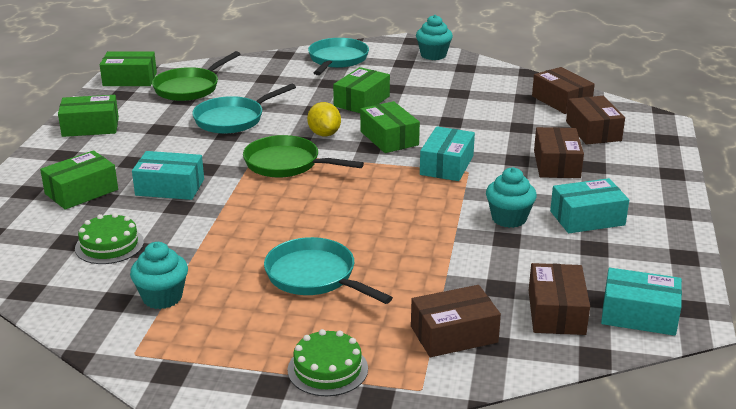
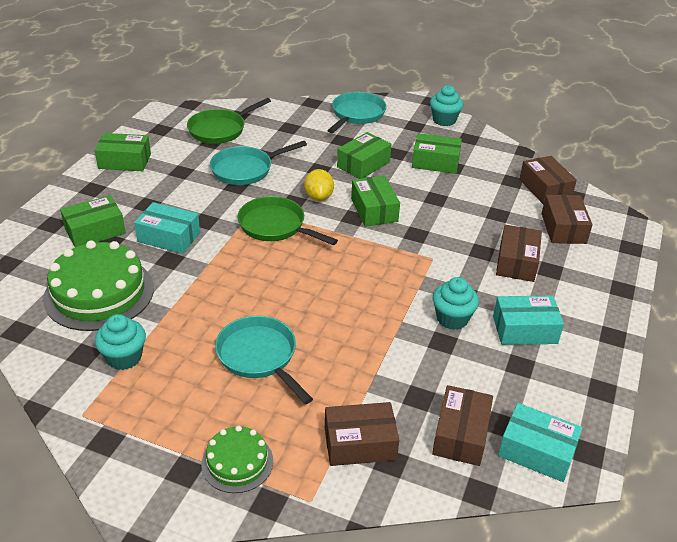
camera: 10 degrees right, 10 degrees up
green cake [75,213,144,264] -> green cake [43,241,154,331], size x1.84
green box [100,51,157,86] -> green box moved to [412,133,462,174]
turquoise box [420,126,475,181] -> none

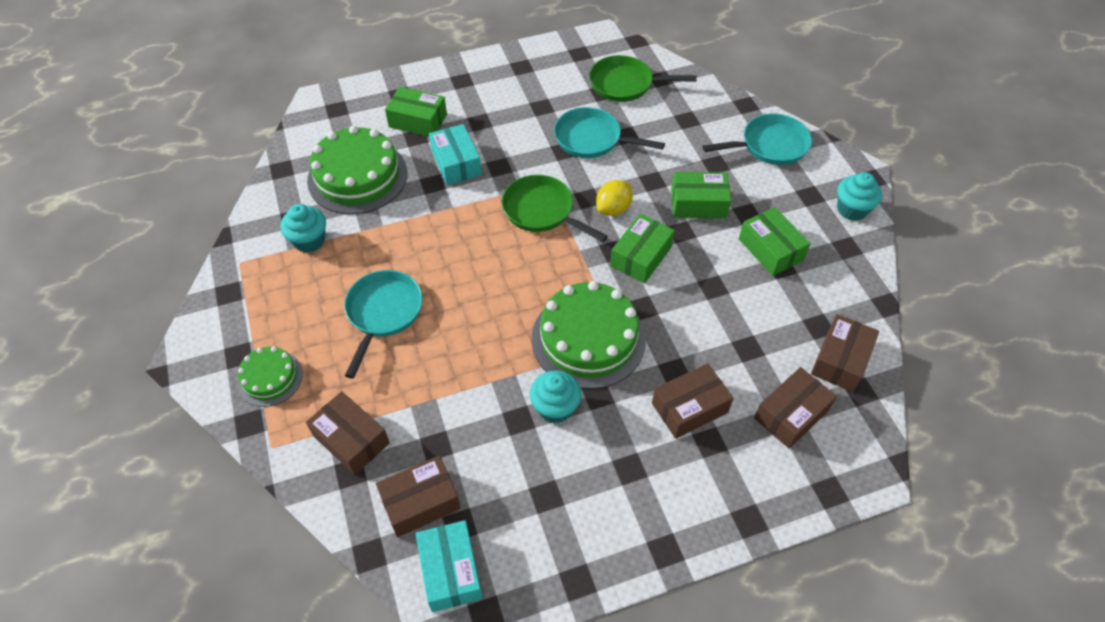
camera: 50 degrees right, 15 degrees up
green box [95,133,151,171] -> none
green pan [237,196,338,245] -> green pan turned 45 degrees counterclockwise [502,175,608,242]
turquoise box [493,296,564,345] -> none
none -> green cake [532,281,646,389]

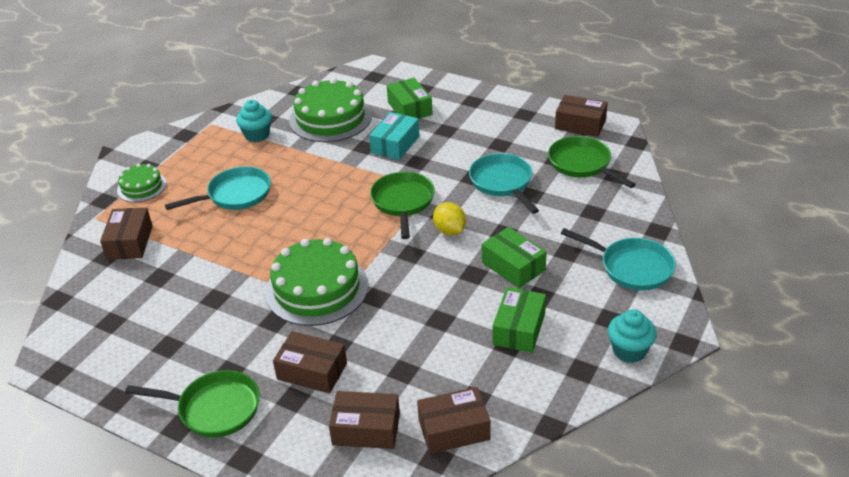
camera: 50 degrees right, 15 degrees down
brown box [376,456,461,537] -> brown box moved to [555,95,608,137]
turquoise box [416,520,483,612] -> none
turquoise cupcake [530,371,582,423] -> none
yellow lemon [596,180,633,216] -> yellow lemon turned 60 degrees clockwise [433,202,466,235]
green box [610,214,675,283] -> none
none -> green pan [125,370,260,438]

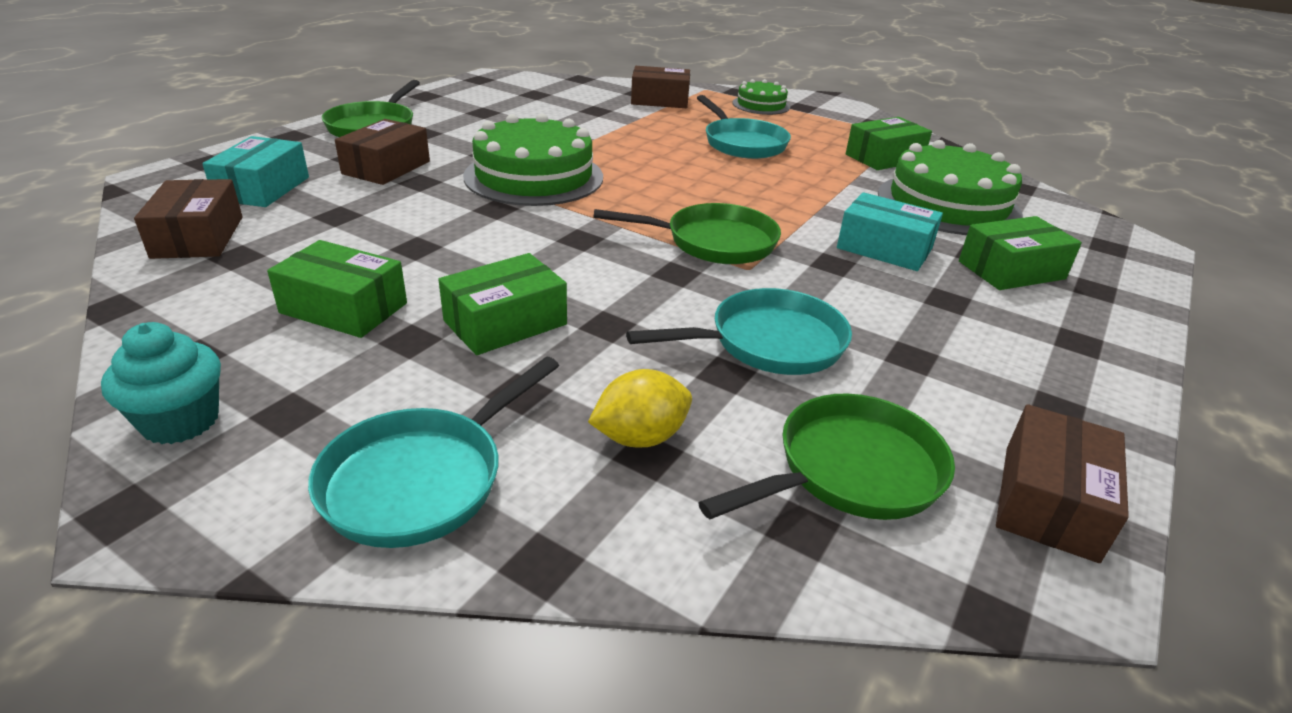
camera: 90 degrees right, 5 degrees down
turquoise cupcake [236,100,272,142] -> green box [846,117,932,170]
brown box [329,391,400,449] -> turquoise box [202,136,309,207]
yellow lemon [433,202,466,235] -> yellow lemon moved to [588,369,692,448]

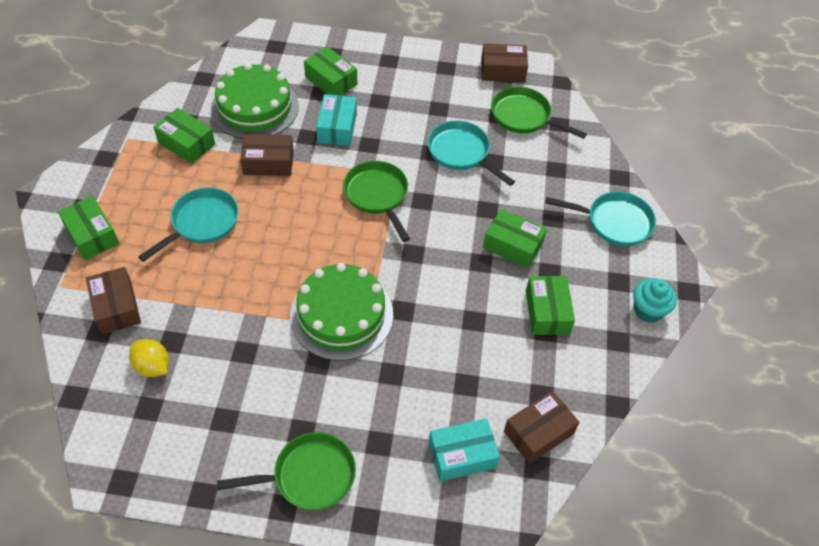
camera: 115 degrees left, 20 degrees up
brown box [335,119,430,185] -> brown box moved to [240,134,294,176]
yellow lemon [588,369,692,448] -> yellow lemon moved to [129,339,169,377]
green cake [733,79,790,115] -> green box [58,196,119,260]

